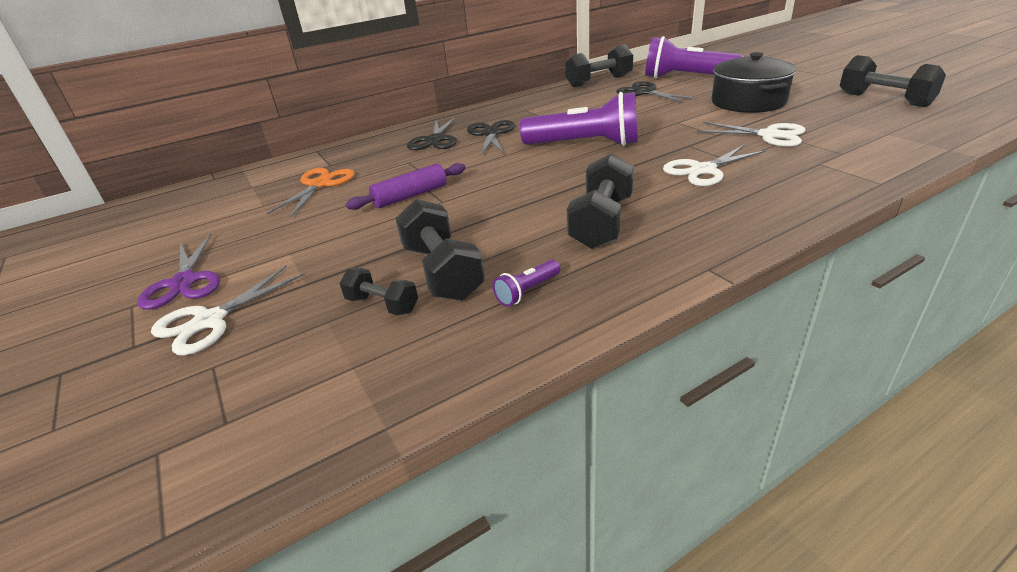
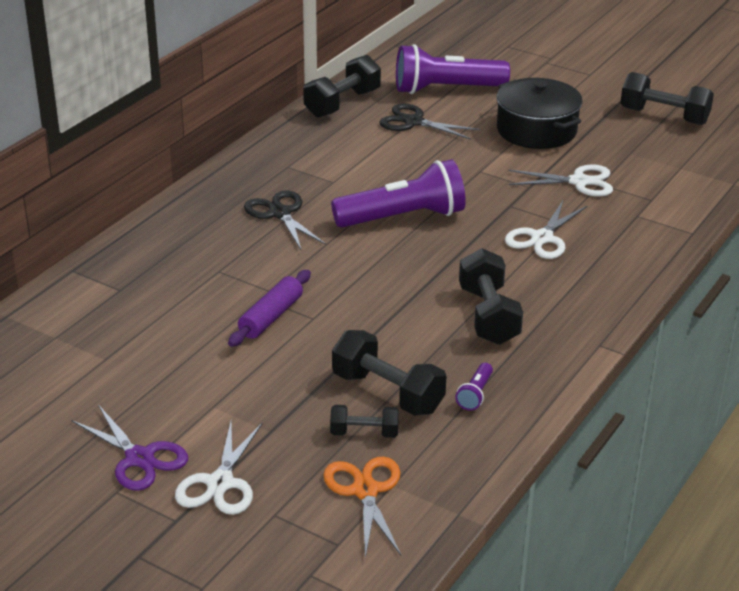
camera: 30 degrees left, 0 degrees up
orange scissors [267,168,355,217] -> orange scissors moved to [323,457,401,558]
black scissors [407,117,457,150] -> none

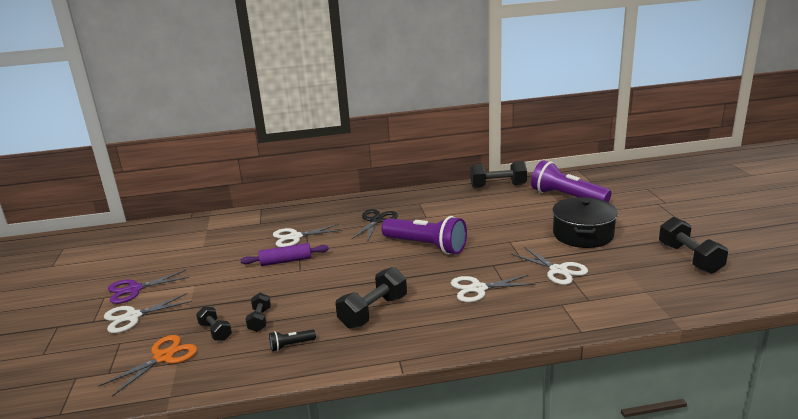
camera: 50 degrees right, 10 degrees down
purple scissors [71,405,188,491] -> purple scissors turned 60 degrees clockwise [108,270,189,304]
black dumbbell [332,330,446,416] -> black dumbbell [246,293,271,332], size x0.57
black scissors [379,103,480,139] -> none
purple flashlight [455,363,493,411] -> black flashlight [269,330,316,352]
none -> white scissors [273,224,343,247]

